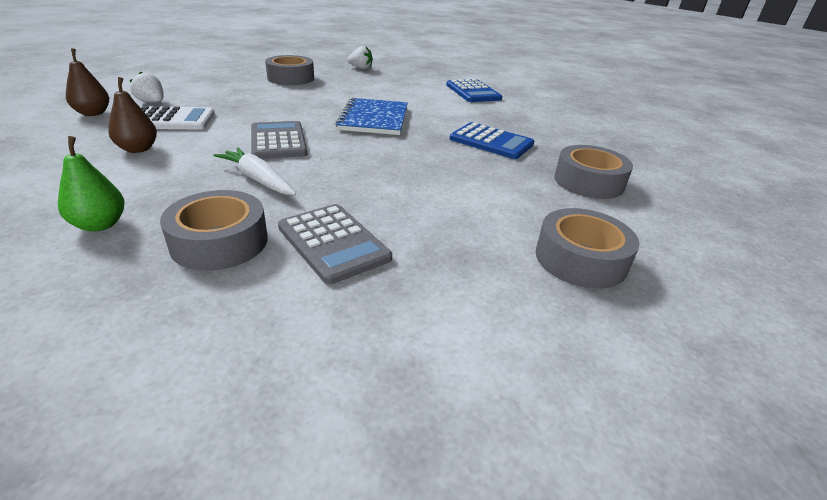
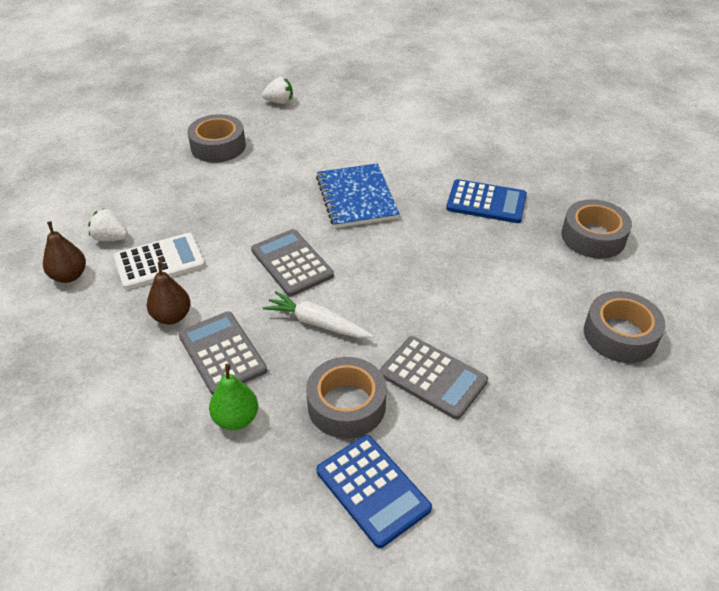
camera: 15 degrees left, 10 degrees up
blue calculator [446,79,502,102] -> blue calculator moved to [316,435,432,548]
none -> grey calculator [178,311,267,395]

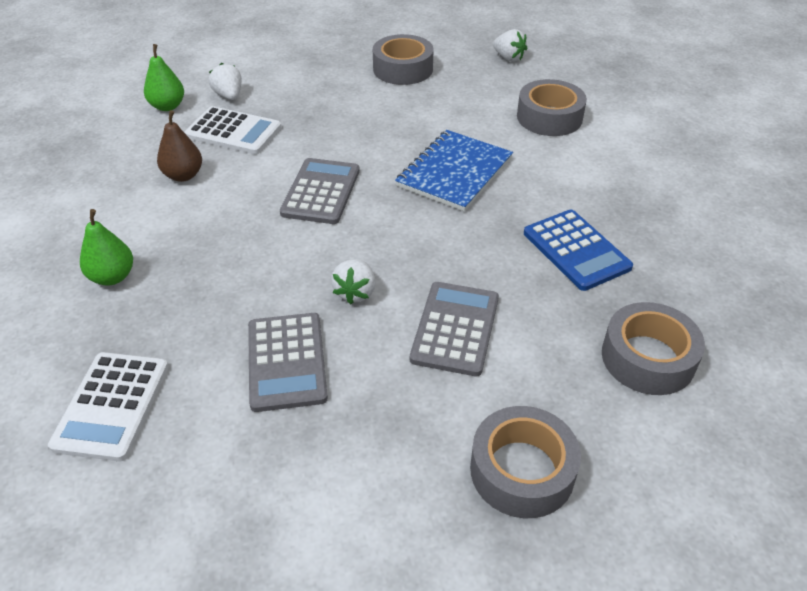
camera: 45 degrees right, 0 degrees up
brown pear [43,221,86,283] -> green pear [144,44,184,111]
grey calculator [178,311,267,395] -> grey calculator moved to [410,282,499,376]
white carrot [263,291,373,338] -> none
grey tape [306,357,386,439] -> grey tape moved to [517,79,587,136]
blue calculator [316,435,432,548] -> white calculator [48,352,169,462]
none -> white strawberry [331,259,375,305]

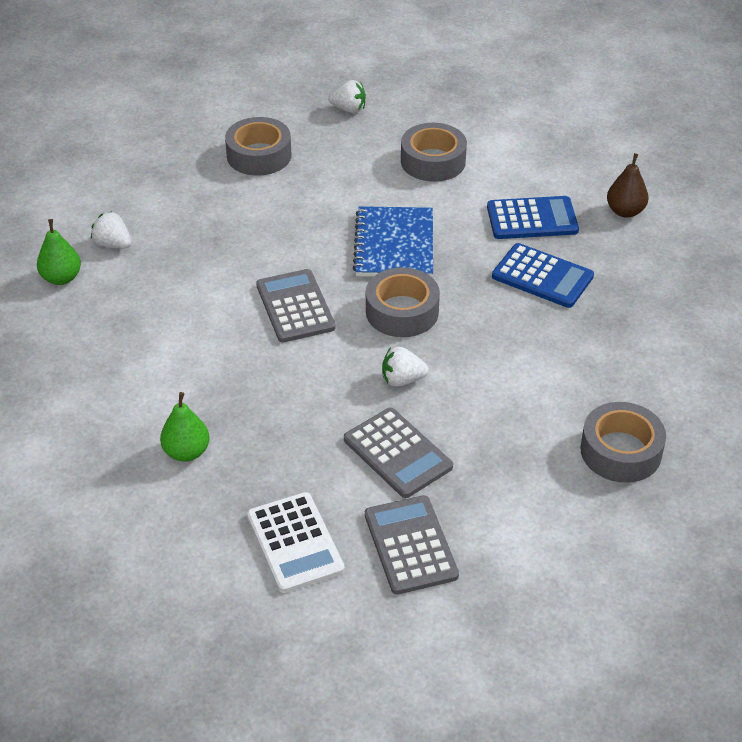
camera: 30 degrees left, 0 degrees up
brown pear [157,110,202,182] -> brown pear moved to [607,153,648,218]
white calculator [184,106,282,154] -> none
white strawberry [331,259,375,305] -> white strawberry turned 105 degrees clockwise [382,347,429,386]
grey calculator [410,282,499,376] -> grey calculator moved to [365,495,459,595]
grey tape [602,302,705,395] -> grey tape moved to [366,267,440,337]
none -> blue calculator [487,196,579,239]

